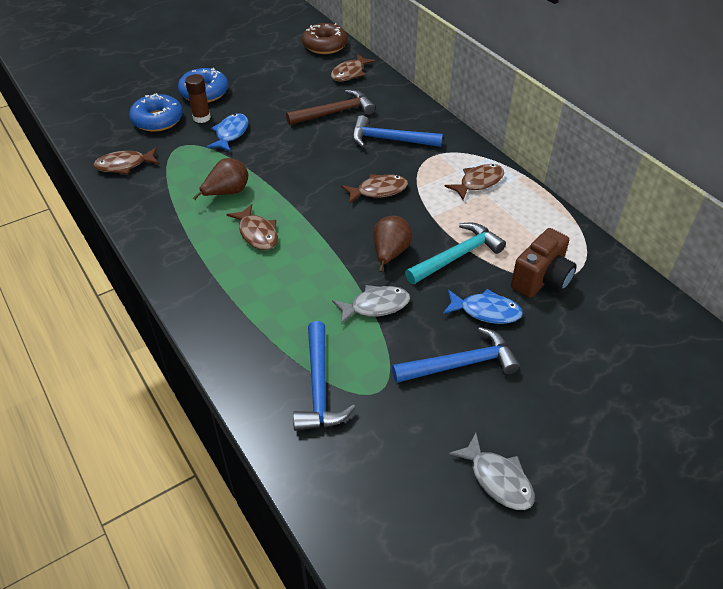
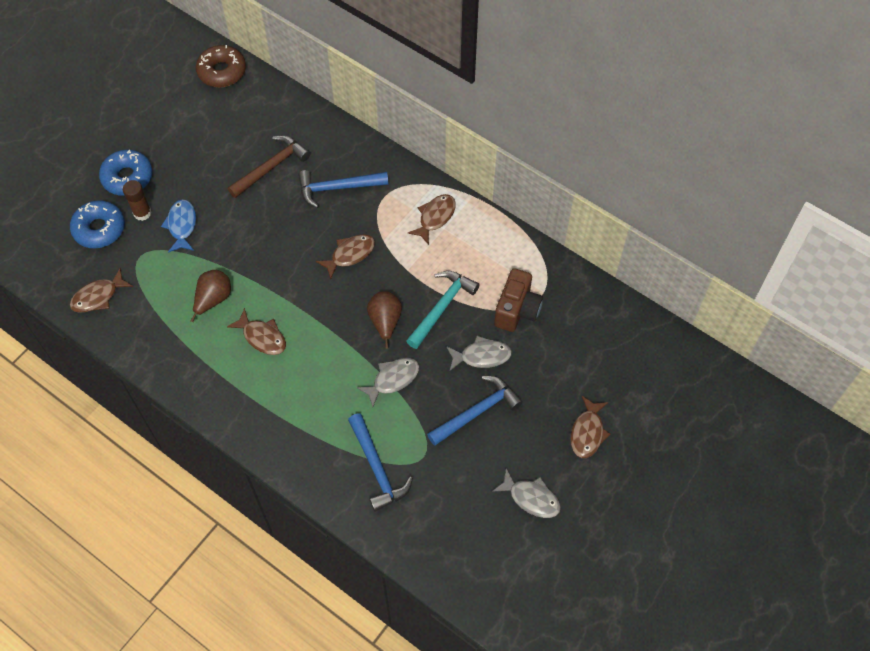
camera: 20 degrees left, 15 degrees up
brown fish [331,54,375,82] -> brown fish moved to [570,396,610,458]
blue fish [443,289,523,324] -> grey fish [446,336,512,371]

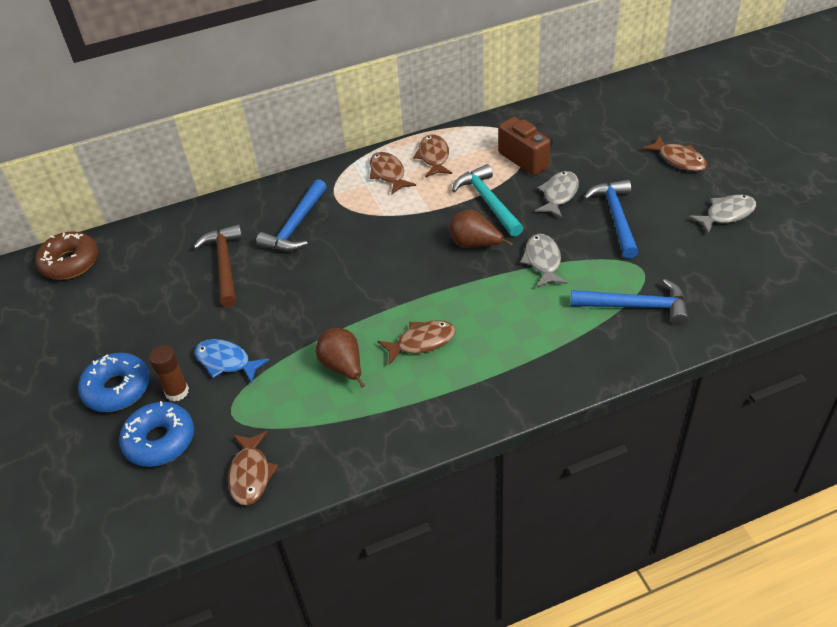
camera: 55 degrees left, 15 degrees down
brown fish [316,234,375,279] -> brown fish moved to [413,134,452,177]

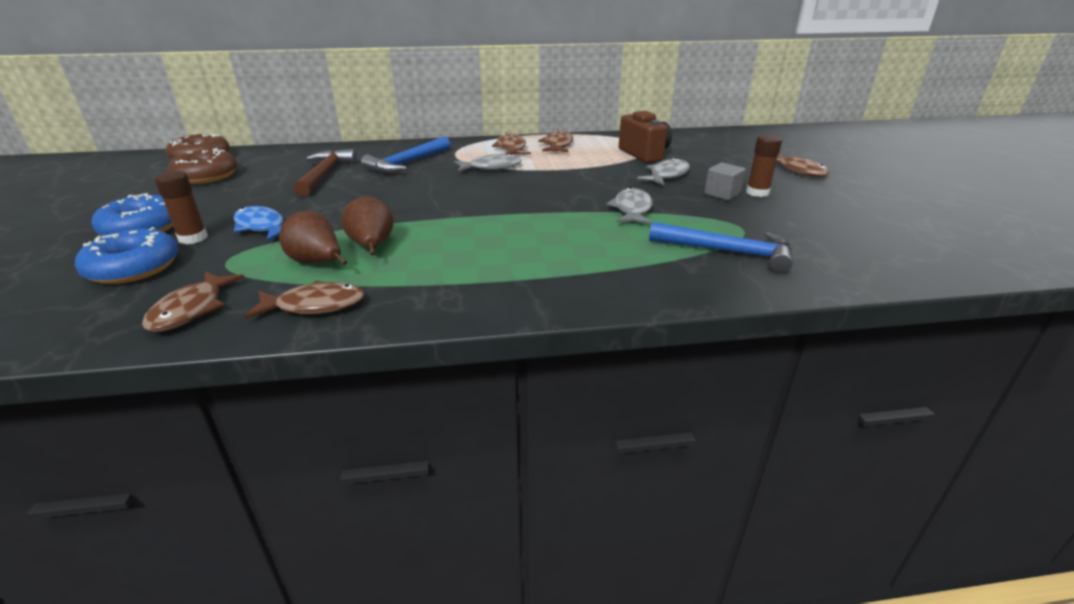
camera: 10 degrees right, 15 degrees down
brown fish [378,320,456,365] -> brown fish moved to [245,280,365,318]
brown pear [449,209,513,248] -> brown pear moved to [279,211,347,265]
turquoise hammer [452,164,523,237] -> none
blue hammer [584,180,638,259] -> grey cube [704,162,746,200]
grey fish [689,195,756,234] -> grey fish moved to [454,153,521,172]
none -> brown donut [168,148,238,184]
none -> brown glue stick [746,135,782,197]

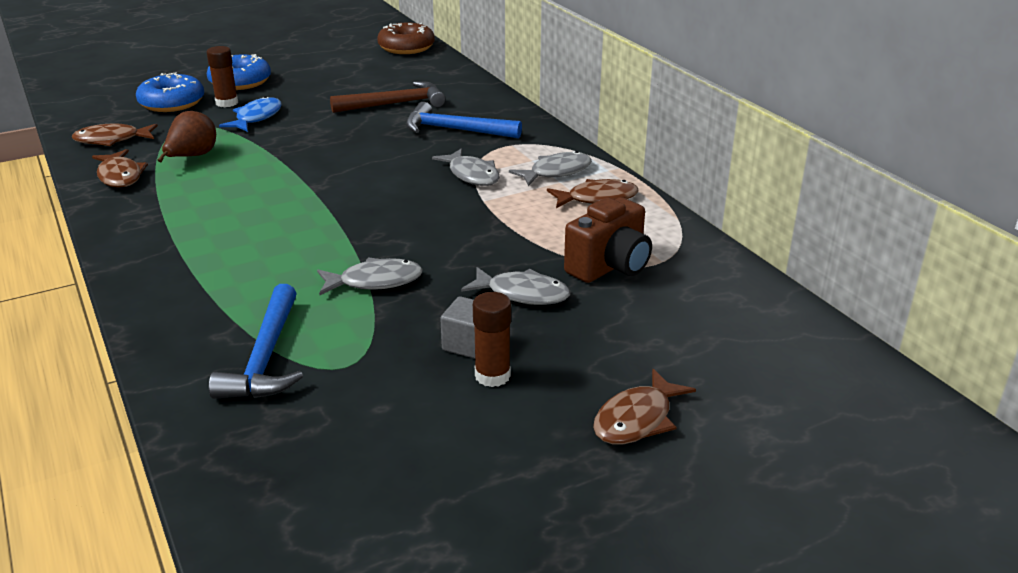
camera: 70 degrees right, 0 degrees up
brown donut [168,148,238,184] -> none
brown pear [341,197,393,255] -> none
brown fish [492,133,531,154] -> grey fish [509,151,592,186]

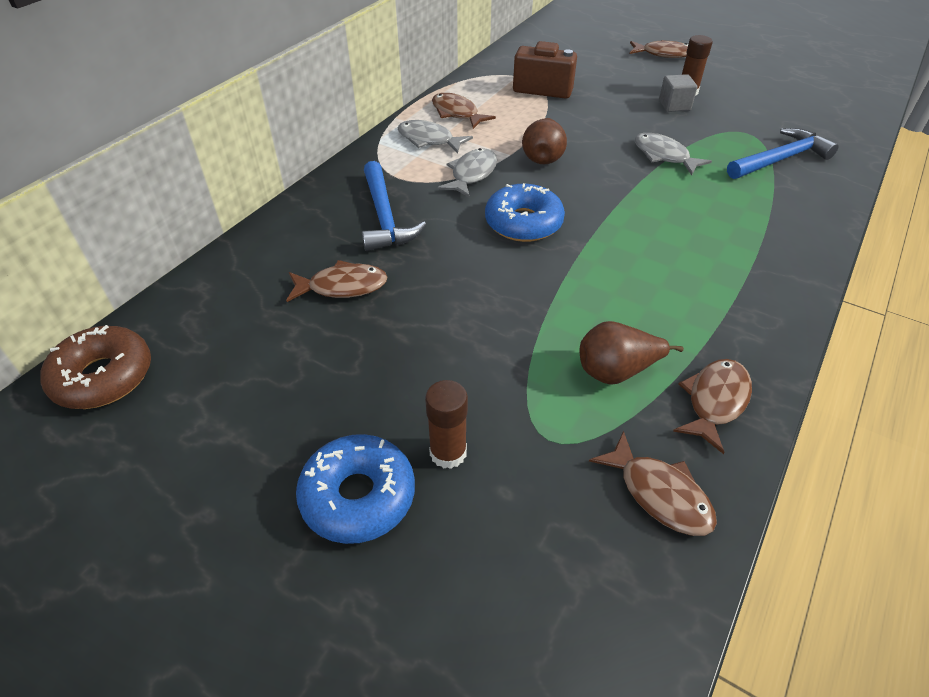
camera: 120 degrees left, 15 degrees up
blue donut [136,72,204,112] -> blue donut moved to [485,183,565,242]
blue fish [219,96,282,132] -> none
brown hammer [330,82,446,113] -> brown fish [286,260,388,302]
grey fish [461,267,570,305] -> none
none -> brown pear [522,118,567,164]

